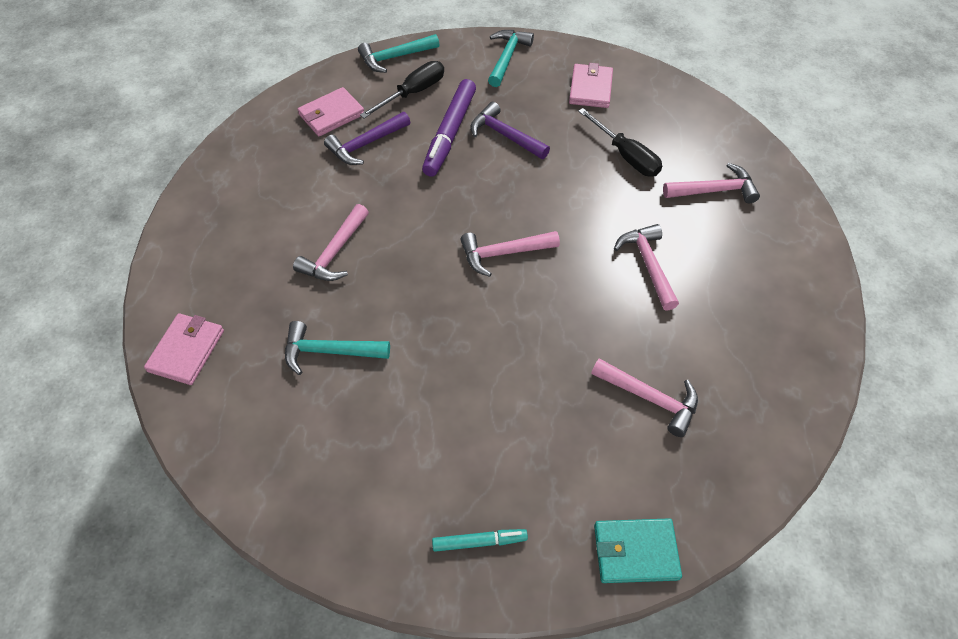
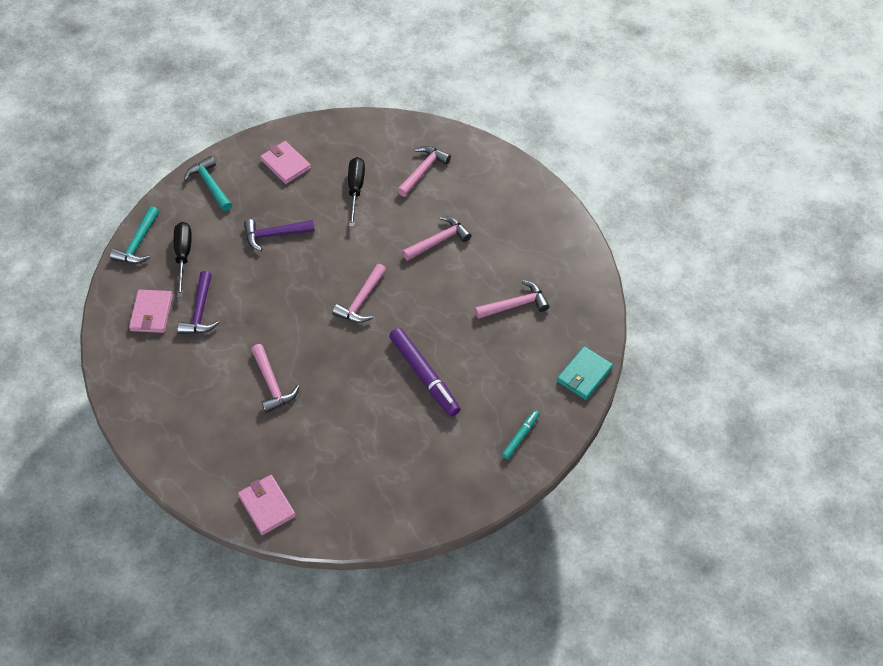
camera: 50 degrees left, 0 degrees up
turquoise hammer [285,321,390,375] -> none
purple marker [422,79,476,177] -> purple marker moved to [389,328,460,417]
black screwdriver [578,108,662,176] -> black screwdriver turned 90 degrees counterclockwise [348,157,365,227]
pink hammer [614,224,679,311] -> pink hammer turned 120 degrees clockwise [402,216,471,261]

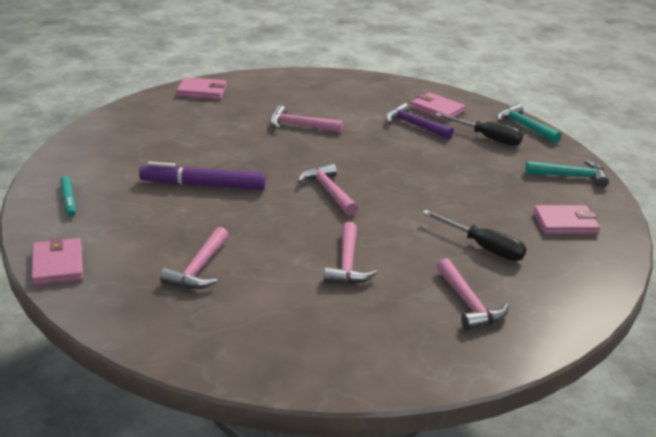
camera: 125 degrees right, 25 degrees down
purple hammer [244,219,315,251] -> none
turquoise wallet [557,346,613,400] -> pink wallet [32,237,83,286]

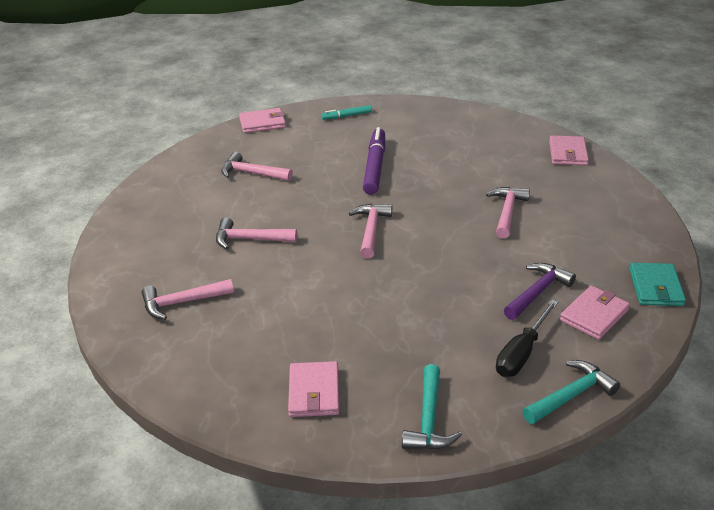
camera: 95 degrees right, 5 degrees up
pink hammer [298,163,358,216] -> pink hammer turned 60 degrees counterclockwise [349,204,392,258]
black screwdriver [422,210,527,261] -> none
none -> turquoise wallet [630,263,686,306]

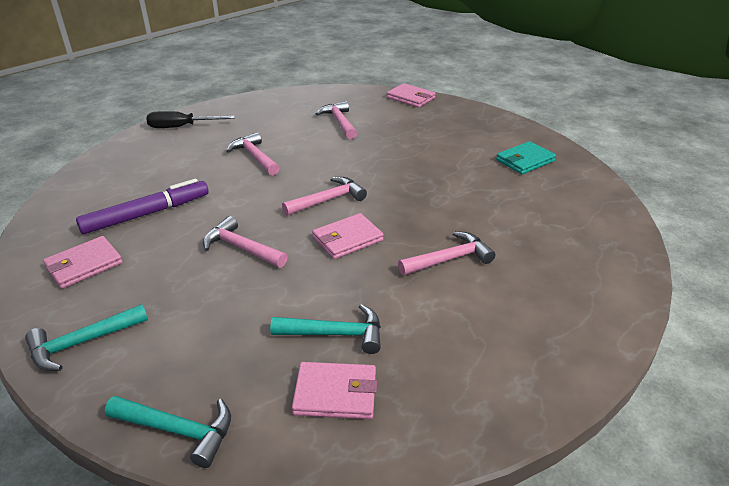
camera: 50 degrees right, 0 degrees up
pink hammer [142,279,234,320] -> pink hammer moved to [203,216,288,268]
turquoise marker [321,105,372,120] -> none
purple marker [363,127,385,195] -> purple marker moved to [76,179,209,234]
black screwdriver [496,300,558,377] -> black screwdriver moved to [146,111,235,128]
purple hammer [504,263,576,320] -> turquoise hammer [270,304,381,354]
pink wallet [549,135,589,165] -> pink wallet moved to [312,213,384,259]
turquoise wallet [630,263,686,306] -> turquoise wallet moved to [496,141,556,174]

